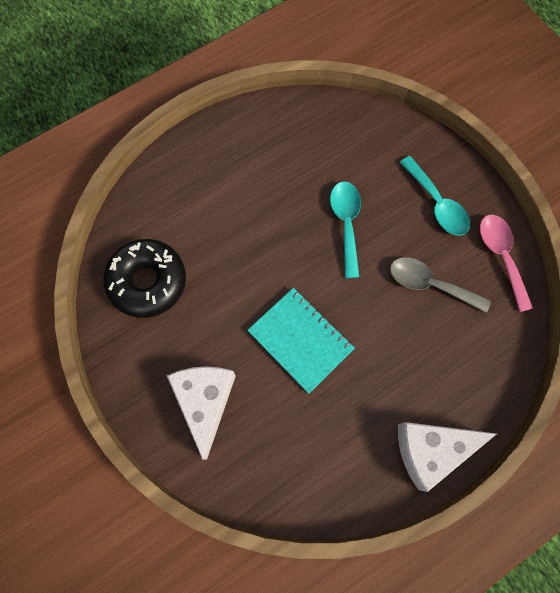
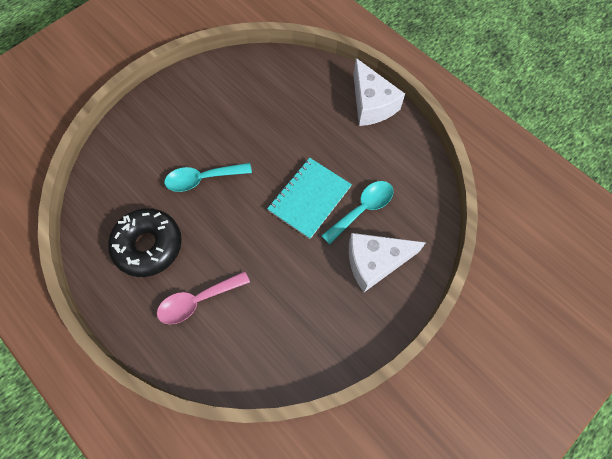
camera: 100 degrees left, 5 degrees down
black donut [103,239,186,318] -> black donut moved to [108,208,182,277]
grey spoon [390,257,491,313] -> none
turquoise spoon [400,156,470,236] -> turquoise spoon moved to [321,181,394,244]
pink spoon [480,215,533,312] -> pink spoon moved to [157,271,250,324]

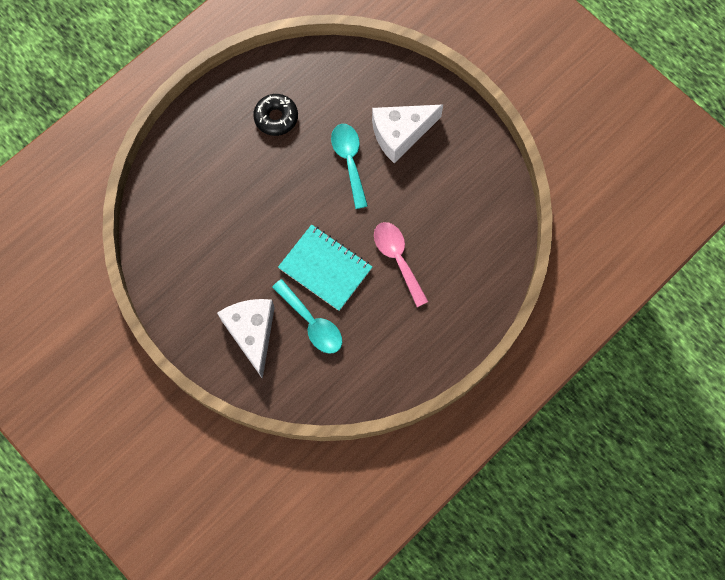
camera: 90 degrees right, 5 degrees up
black donut [108,208,182,277] -> black donut [253,94,298,136], size x0.65
pink spoon [157,271,250,324] -> pink spoon moved to [374,222,428,307]
white cheese [353,58,405,126] -> white cheese moved to [372,104,443,163]

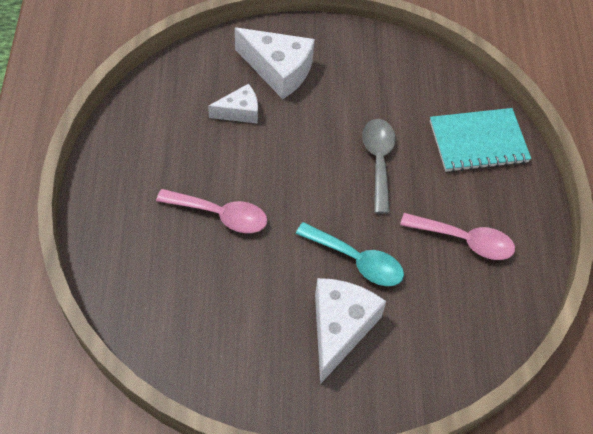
camera: 130 degrees right, 15 degrees down
black donut [253,94,298,136] -> pink spoon [400,213,515,260]
turquoise spoon [272,279,342,354] -> white cheese [208,84,258,123]
turquoise notebook [278,225,372,311] -> turquoise notebook moved to [430,108,531,172]
none -> grey spoon [362,119,396,214]

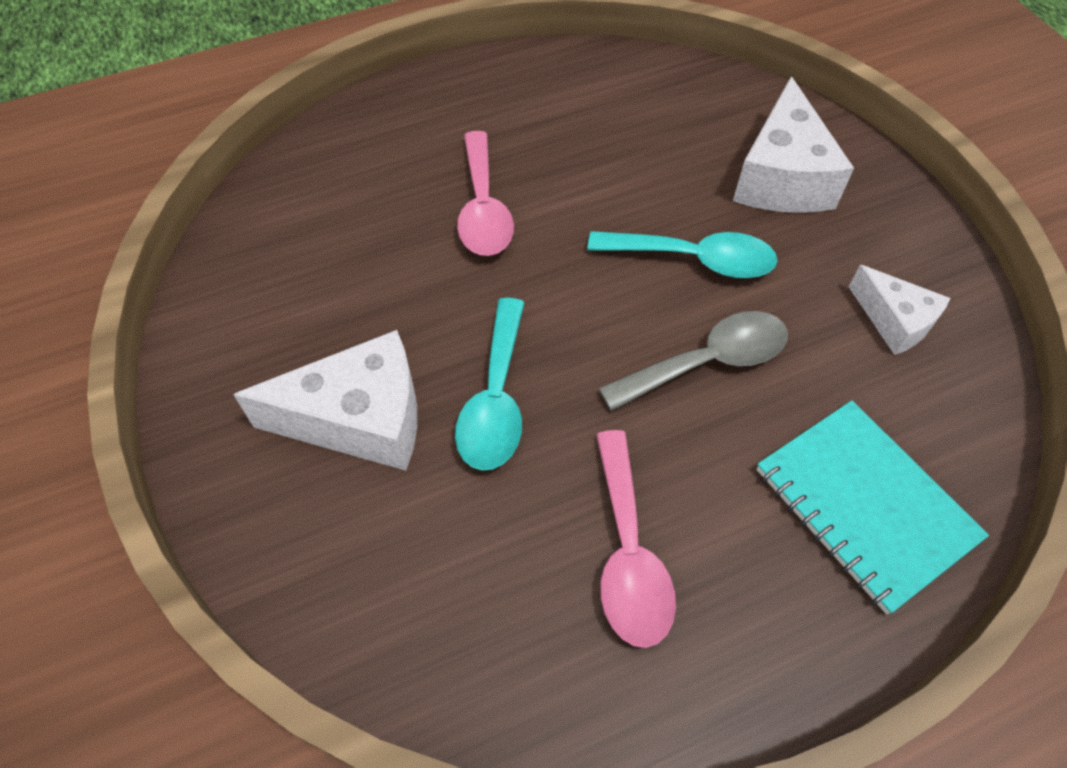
camera: 70 degrees right, 0 degrees up
white cheese [208,84,258,123] -> white cheese moved to [849,265,950,355]
none -> turquoise spoon [588,231,778,278]

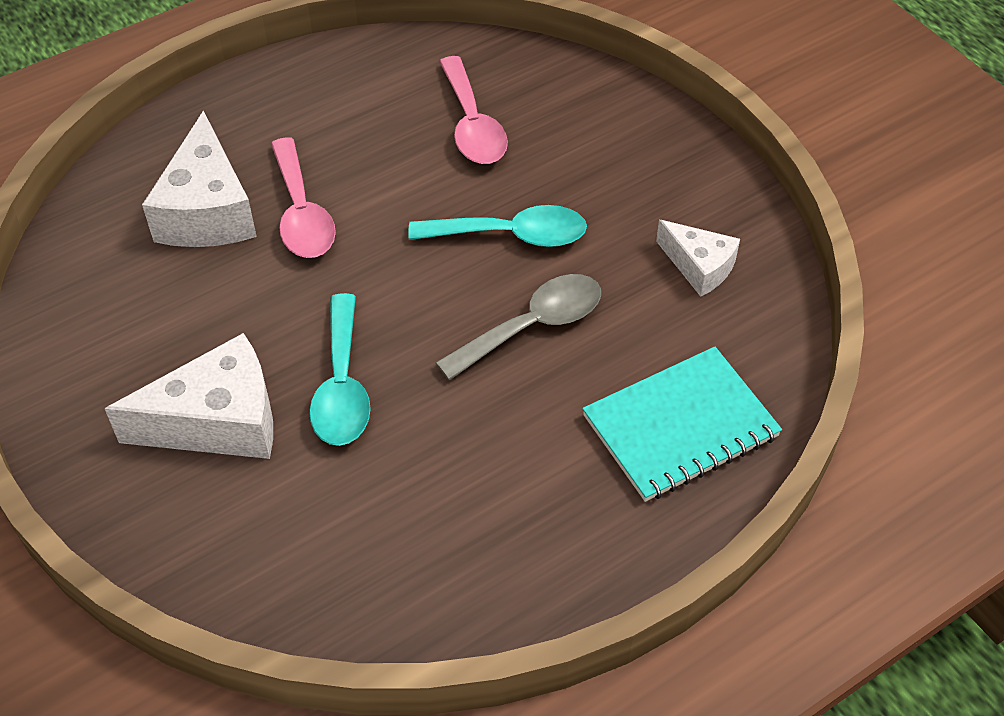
camera: 10 degrees left, 5 degrees down
pink spoon [596,430,676,648] -> pink spoon moved to [439,56,508,164]
white cheese [733,76,854,213] -> white cheese moved to [142,111,257,247]
turquoise notebook [757,400,989,614] -> turquoise notebook turned 75 degrees counterclockwise [582,346,782,502]

